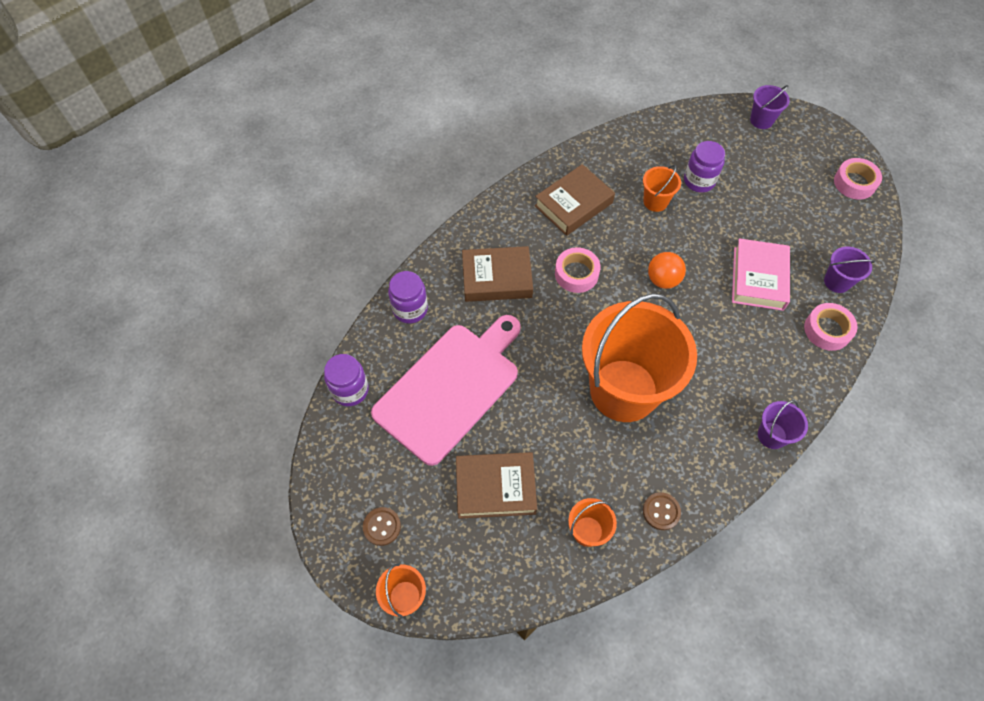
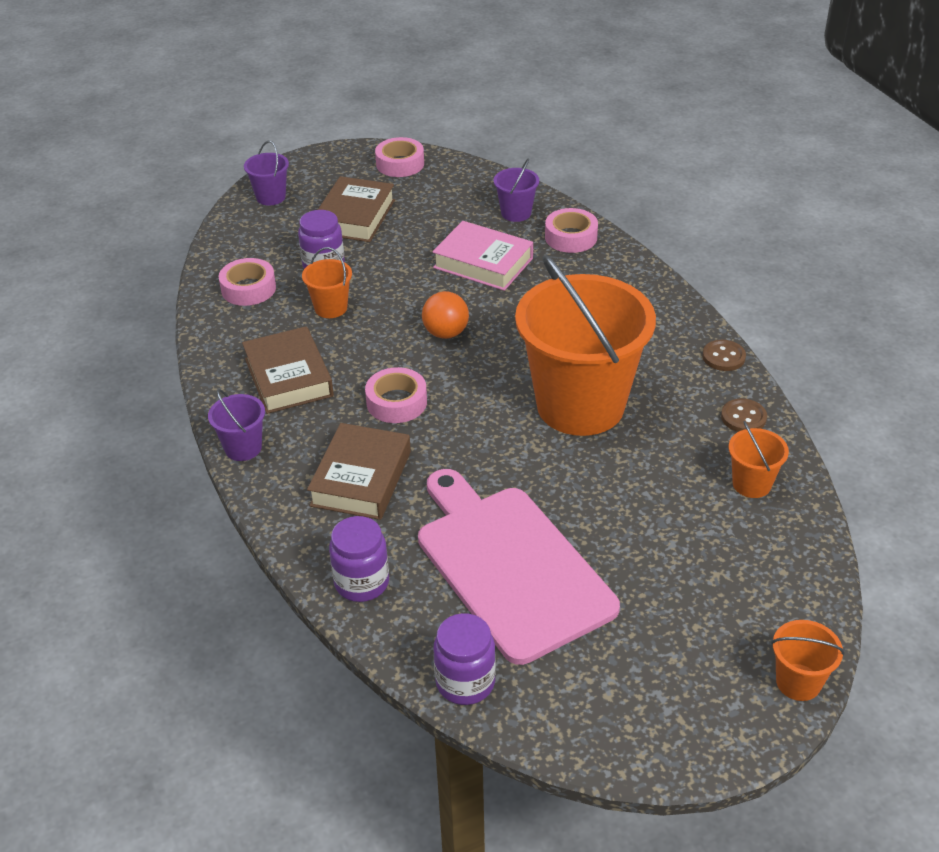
camera: 70 degrees left, 20 degrees down
brown button [363,507,401,546] -> brown button moved to [702,340,746,371]
brown book [456,452,537,519] -> brown book moved to [318,176,395,242]
purple bucket [758,400,808,449] -> purple bucket moved to [208,389,265,461]
none -> pink tape [219,258,276,306]

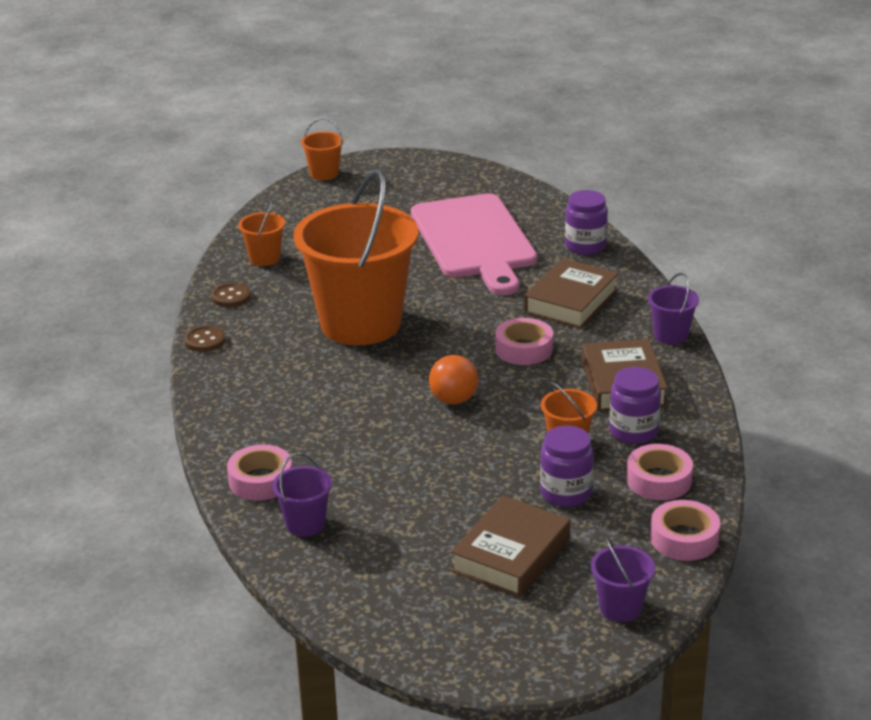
camera: 165 degrees left, 10 degrees down
pink tape [375,137,424,177] -> pink tape moved to [650,500,720,561]
pink book [432,221,533,291] -> none
purple jar [433,613,496,705] -> purple jar moved to [609,367,661,444]

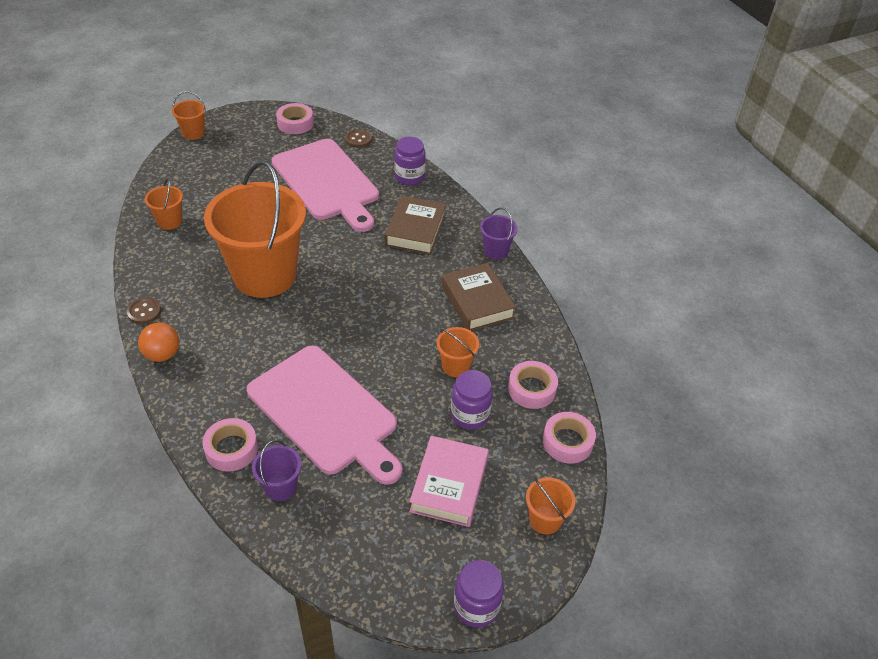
camera: 20 degrees left, 15 degrees up
brown button [211,283,251,307] -> brown button moved to [345,129,372,148]
orange ball [429,355,478,404] -> orange ball moved to [138,323,179,362]
brown book [451,496,570,598] -> pink book [409,436,489,527]
pink tape [495,318,553,365] -> pink tape moved to [276,103,314,134]
purple bucket [591,537,655,622] -> orange bucket [526,477,575,535]
purple jar [609,367,661,444] -> purple jar moved to [454,560,504,628]
none -> pink cutting board [247,345,403,485]

